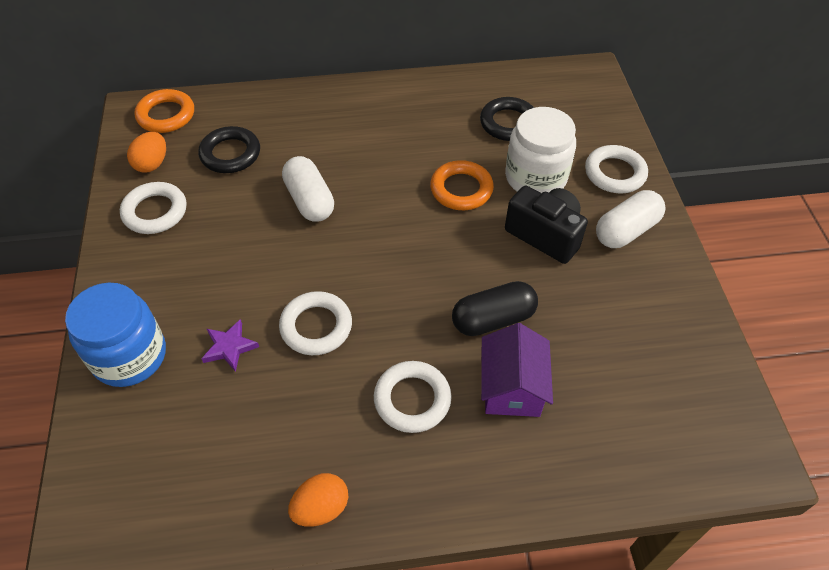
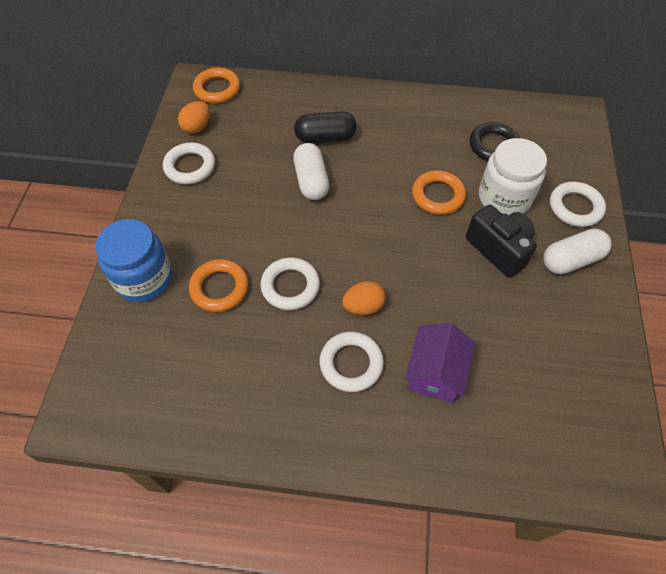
camera: 15 degrees right, 5 degrees up
black ring [198,126,260,173] -> none
purple star [201,319,259,372] -> orange ring [189,259,249,312]
orange egg [288,473,348,527] -> orange egg moved to [342,281,386,315]
black capsule [452,281,538,336] -> black capsule moved to [294,111,357,143]

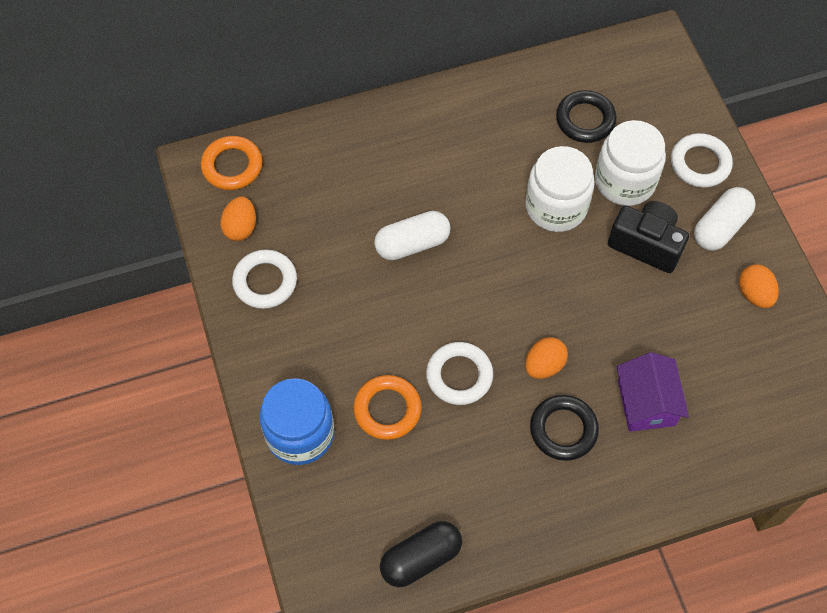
camera: 25 degrees left, 5 degrees up
white capsule [293,143,330,200] -> white capsule turned 75 degrees counterclockwise [374,211,450,260]
black capsule [294,111,357,143] -> black capsule moved to [380,521,462,587]
white ring [320,332,384,392] -> black ring [530,395,599,461]
orange ring [412,170,466,215] -> white jar [525,146,595,232]
none -> orange egg [739,264,779,308]

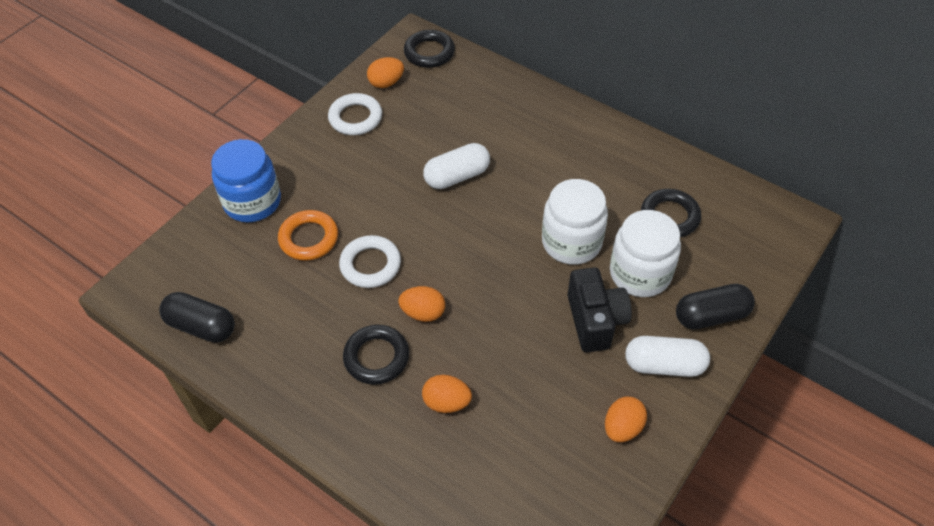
camera: 55 degrees right, 10 degrees down
orange ring [201,136,262,190] -> black ring [404,30,455,68]
white capsule [374,211,450,260] -> white capsule turned 60 degrees counterclockwise [423,143,490,189]
purple house [616,352,689,432] -> orange egg [422,375,472,413]
white ring [671,133,733,188] -> black capsule [676,284,755,329]

